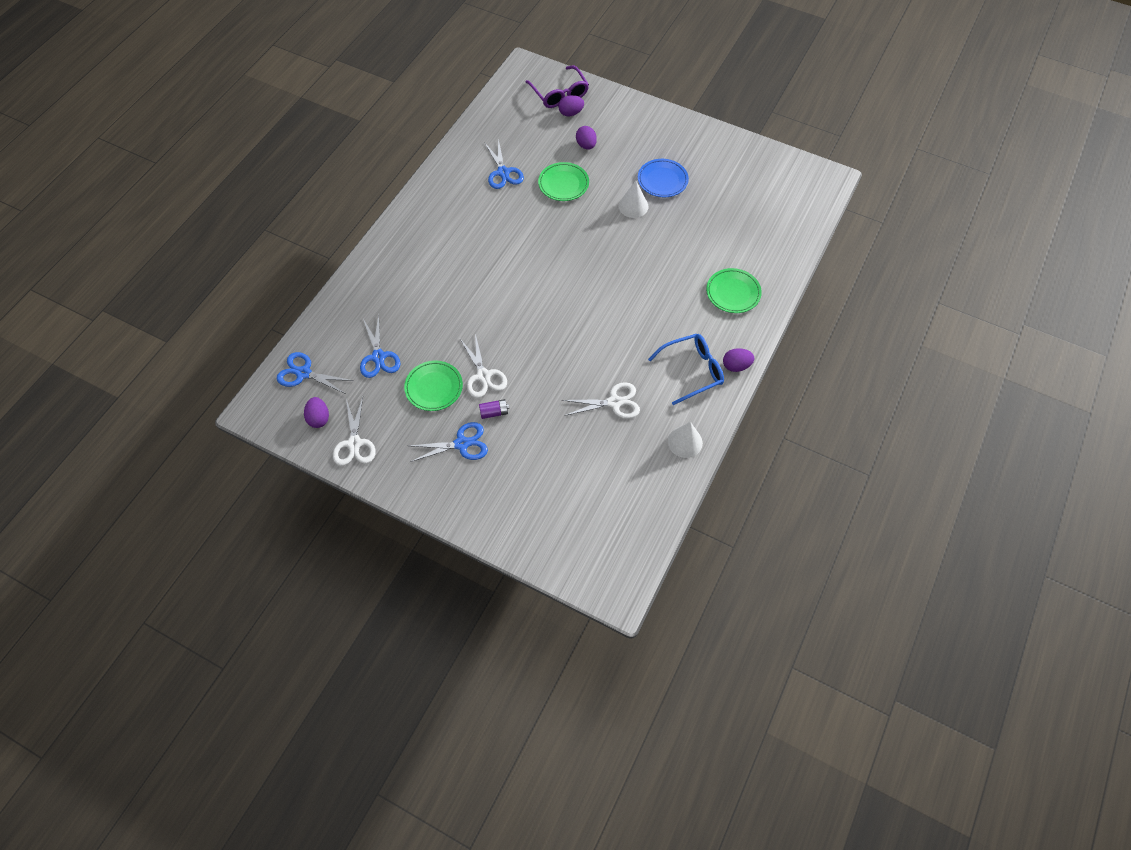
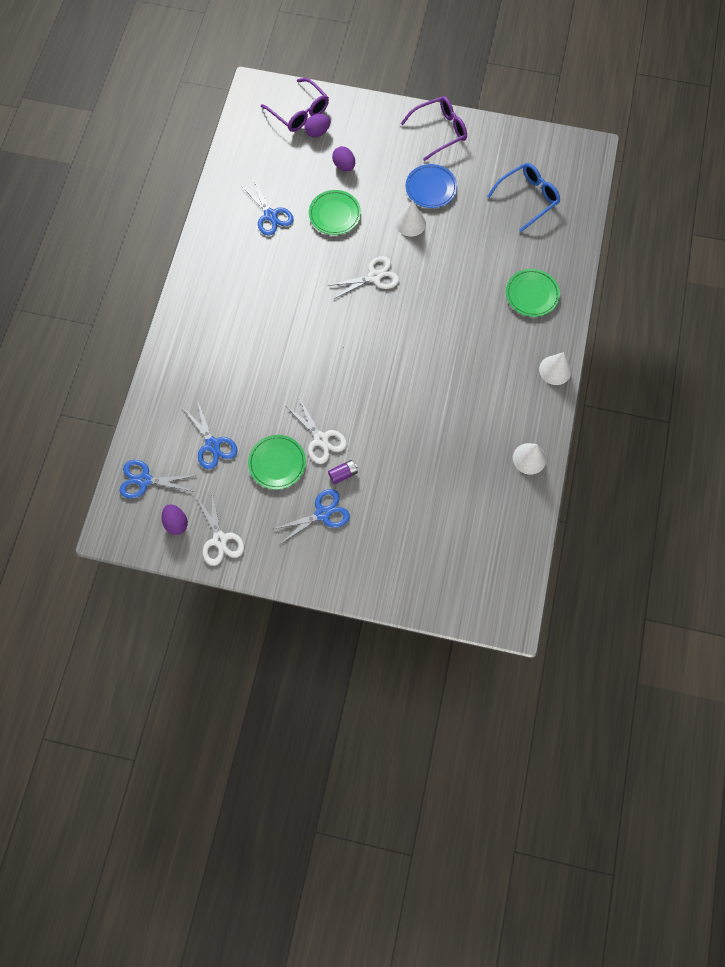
camera: 15 degrees left, 10 degrees up
white scissors [562,382,640,419] -> white scissors moved to [328,256,399,299]
blue glasses [648,334,724,405] -> blue glasses moved to [487,163,560,232]
purple egg [723,348,754,372] -> white cone [539,352,571,385]
none -> purple glasses [400,96,467,161]

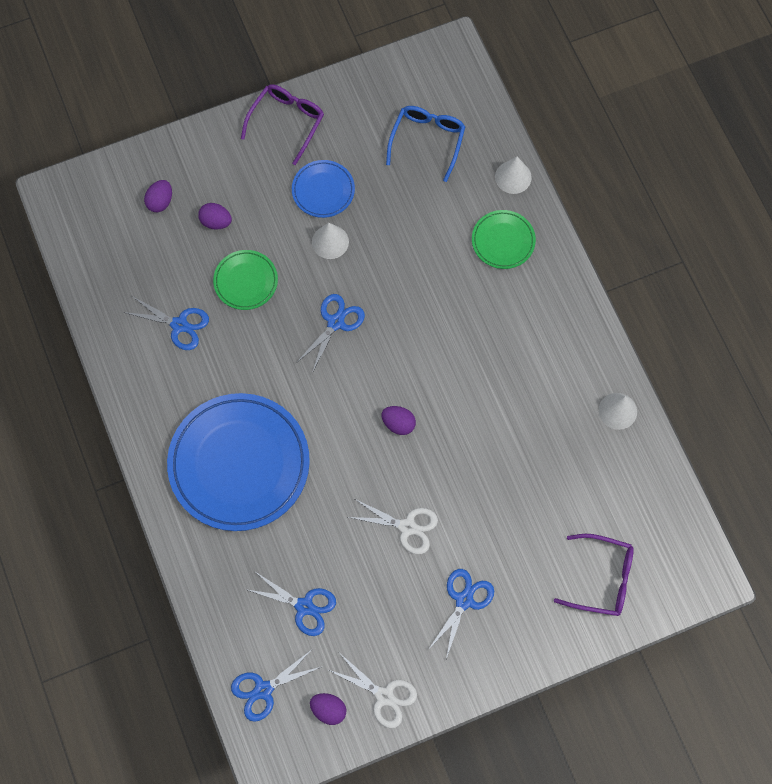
camera: 35 degrees left, 0 degrees up
green plate [248,435,306,490] -> none
purple glasses [261,78,329,132] -> purple glasses moved to [554,534,634,616]
white scissors [328,256,399,299] -> blue scissors [296,294,365,373]
purple battery [328,460,358,484] -> none
white cone [539,352,571,385] -> white cone moved to [495,157,532,194]
none -> blue plate [167,393,310,531]
none -> purple egg [381,406,416,435]

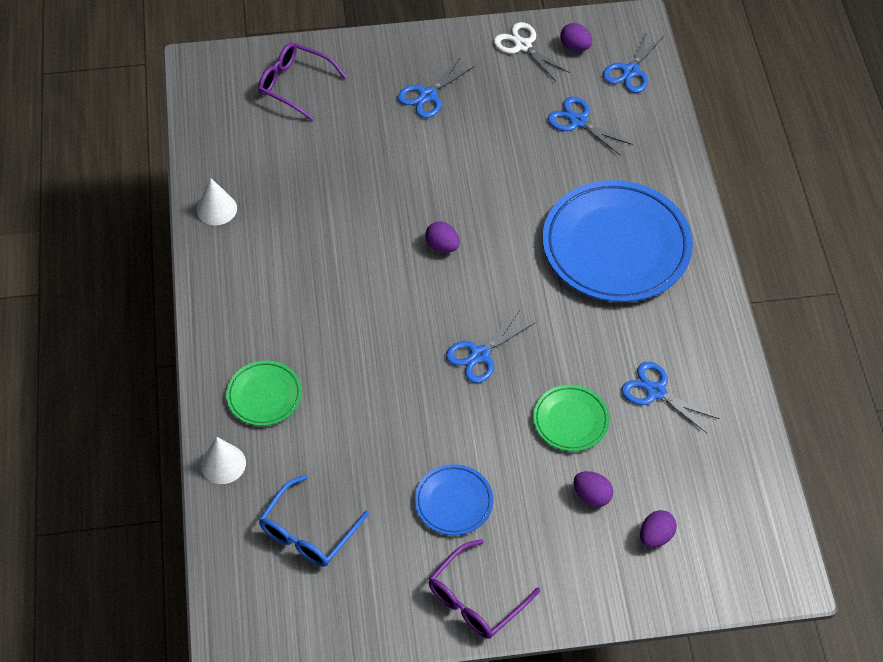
camera: 165 degrees left, 15 degrees down
blue scissors [231,651,323,722] -> blue scissors turned 135 degrees clockwise [603,31,664,93]
white cone [312,223,349,259] -> none
white scissors [348,499,438,554] -> none

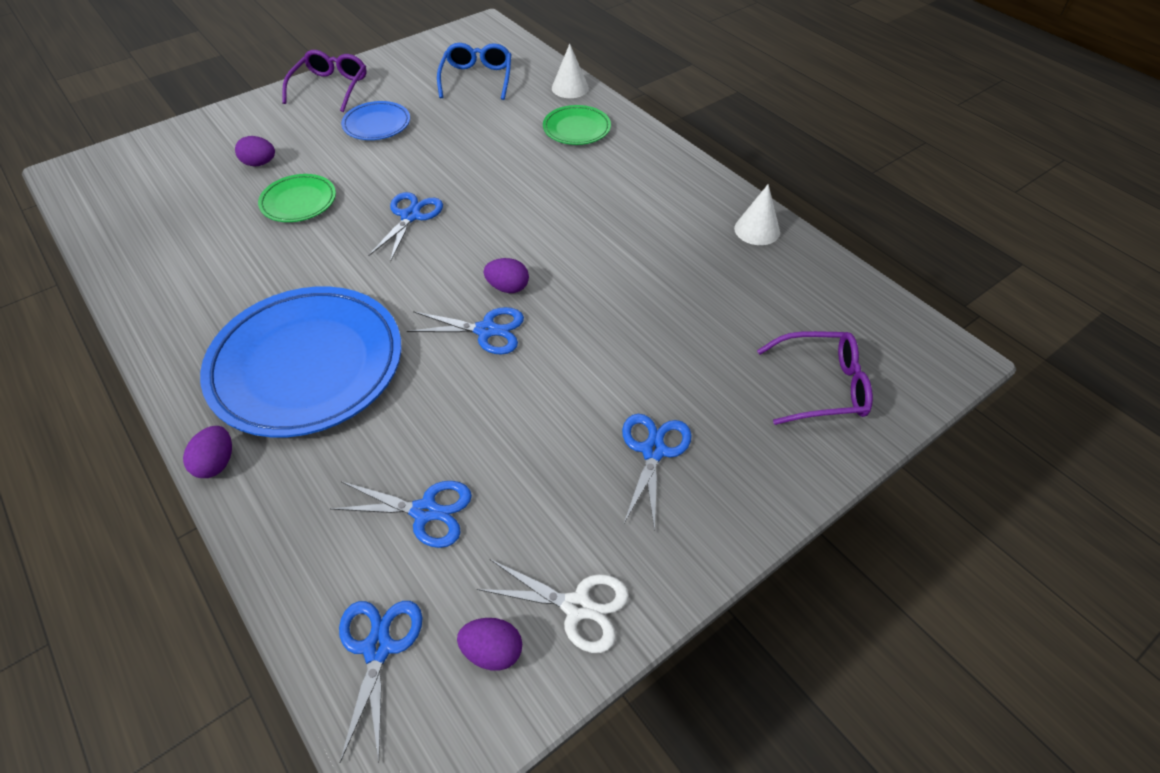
camera: 150 degrees right, 5 degrees down
blue scissors [621,362,719,434] -> blue scissors moved to [407,307,524,355]
purple egg [640,510,677,548] -> purple egg moved to [183,426,232,478]

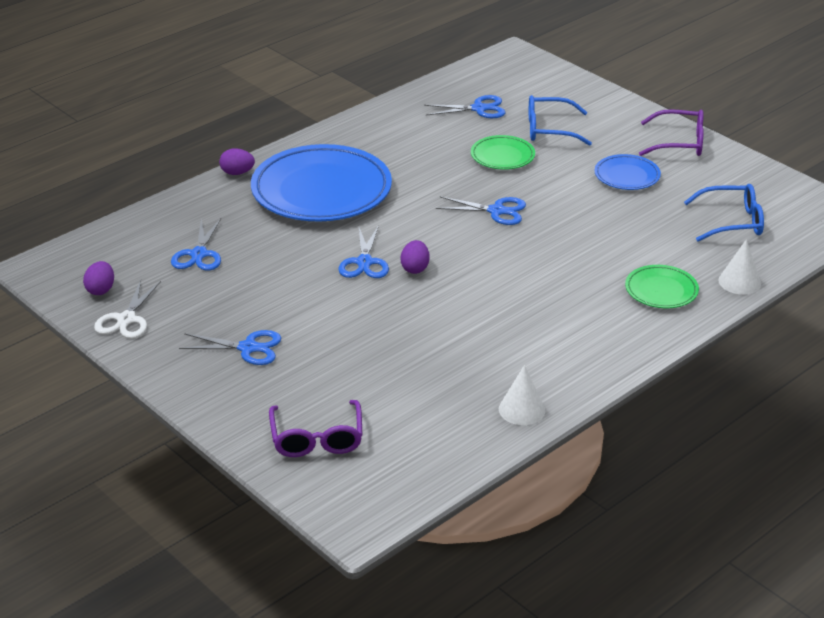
camera: 85 degrees right, 15 degrees down
purple egg [235,136,275,166] -> blue glasses [529,95,592,146]
blue scissors [339,601,423,763] -> blue scissors moved to [424,95,505,118]

